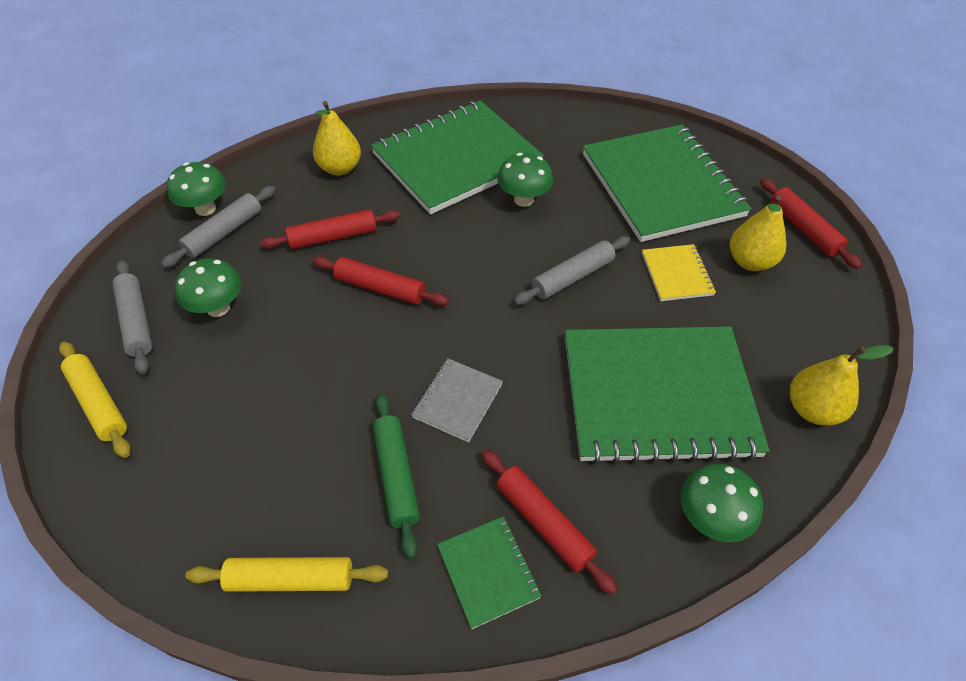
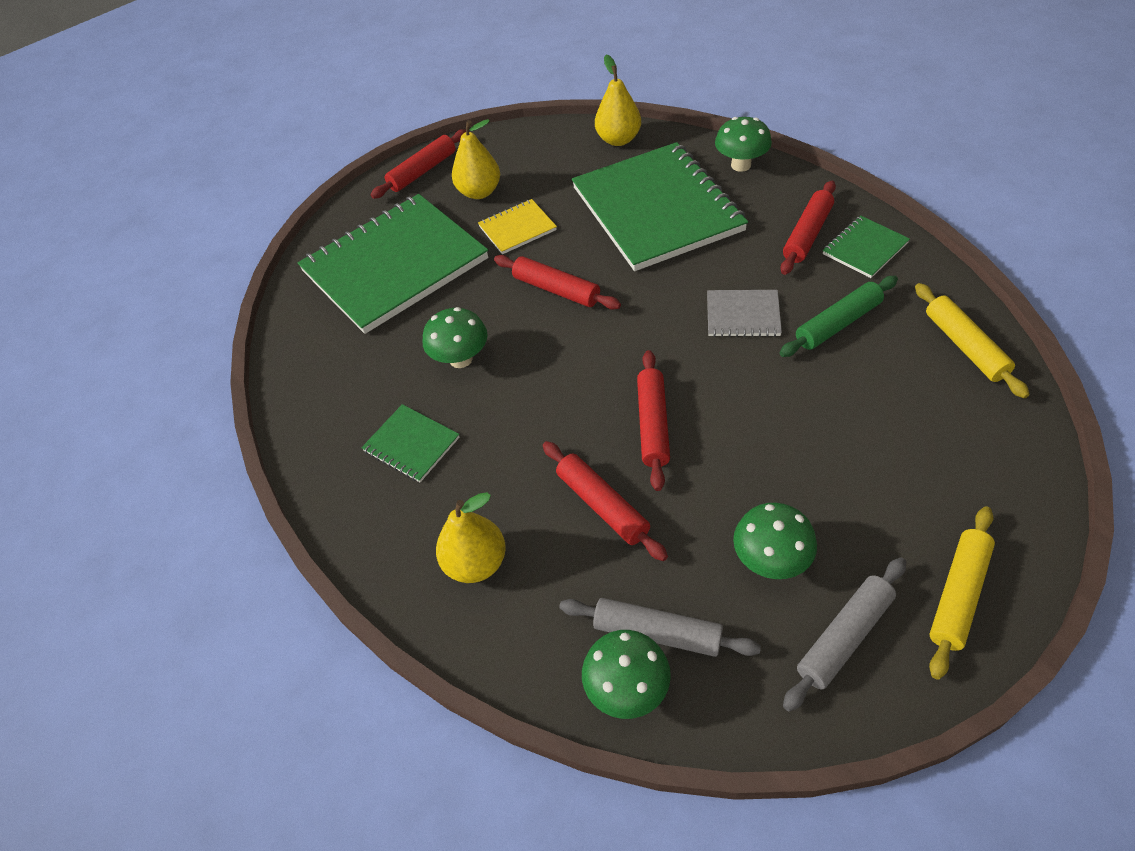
camera: 105 degrees left, 0 degrees up
green notebook [371,101,544,214] -> green notebook [361,404,460,482], size x0.43
grey rolling pin [514,236,630,305] -> red rolling pin [494,255,621,310]

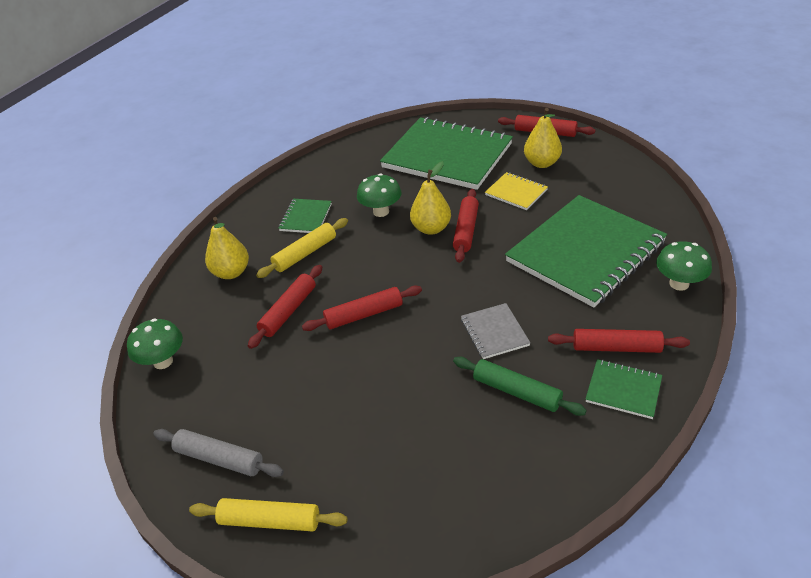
camera: 65 degrees right, 10 degrees down
grey rolling pin [559,598,761,657] -> none
yellow pear [595,55,641,146] -> yellow pear moved to [410,161,451,235]
green mushroom [733,502,817,579] -> none
yellow rolling pin [915,283,1030,398] -> yellow rolling pin moved to [256,218,348,278]

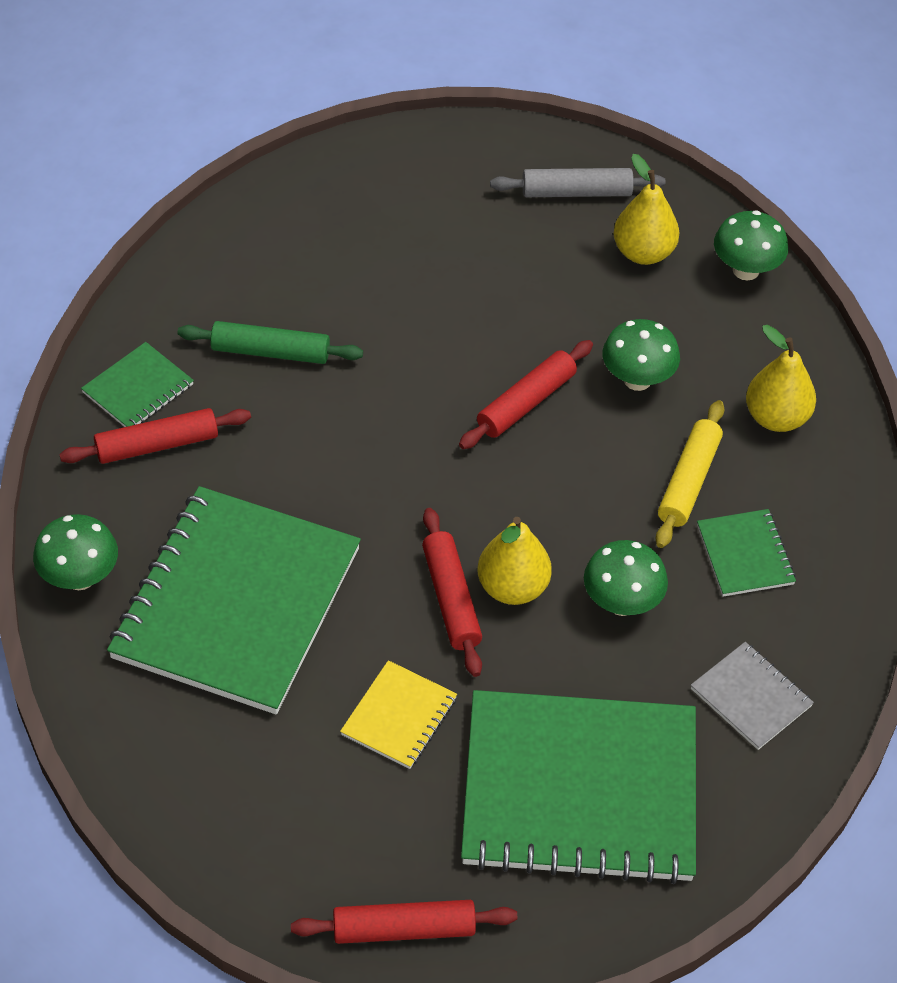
camera: 150 degrees right, 10 degrees up
yellow rolling pin [189,498,347,531] -> none
red rolling pin [248,265,322,349] -> green mushroom [603,319,680,391]
grey notebook [461,303,530,359] -> grey notebook moved to [691,642,814,750]
yellow notebook [485,172,548,210] -> yellow notebook turned 75 degrees counterclockwise [340,660,457,769]
yellow pear [524,108,562,168] -> yellow pear moved to [614,154,679,265]
green notebook [586,359,662,419] -> green notebook turned 45 degrees counterclockwise [81,342,194,427]

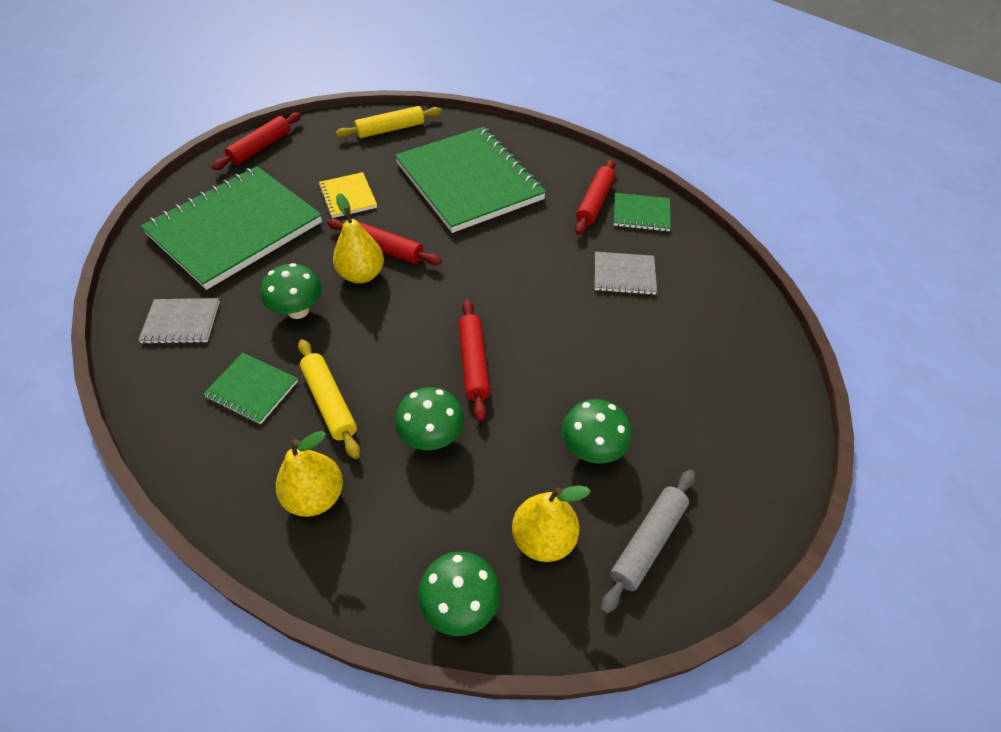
camera: 130 degrees right, 0 degrees up
green mushroom [33,514,118,590] -> green mushroom moved to [562,399,631,464]
green notebook [81,342,194,427] -> green notebook turned 75 degrees counterclockwise [614,193,671,231]
green rolling pin [178,321,363,364] -> grey notebook [595,252,657,295]
none -> yellow rolling pin [335,106,442,138]

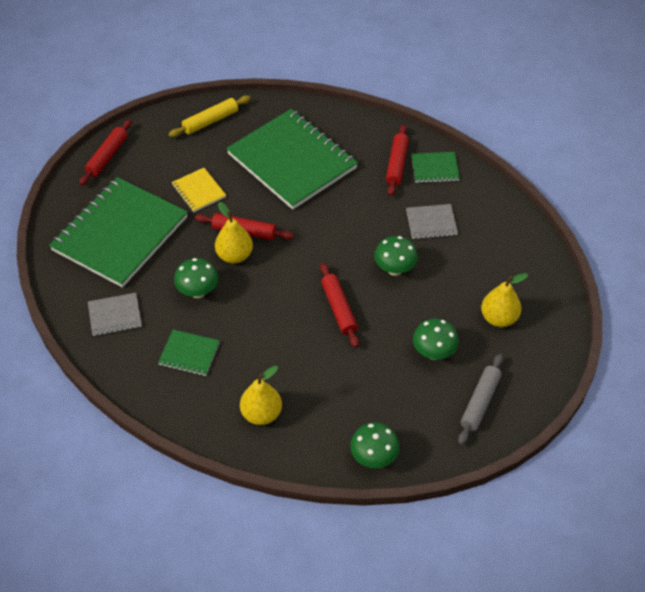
camera: 10 degrees left, 0 degrees up
yellow rolling pin [298,339,360,459] -> none
green mushroom [395,387,464,450] -> green mushroom moved to [374,236,418,276]
yellow pear [512,485,591,562] -> yellow pear moved to [481,273,528,327]

